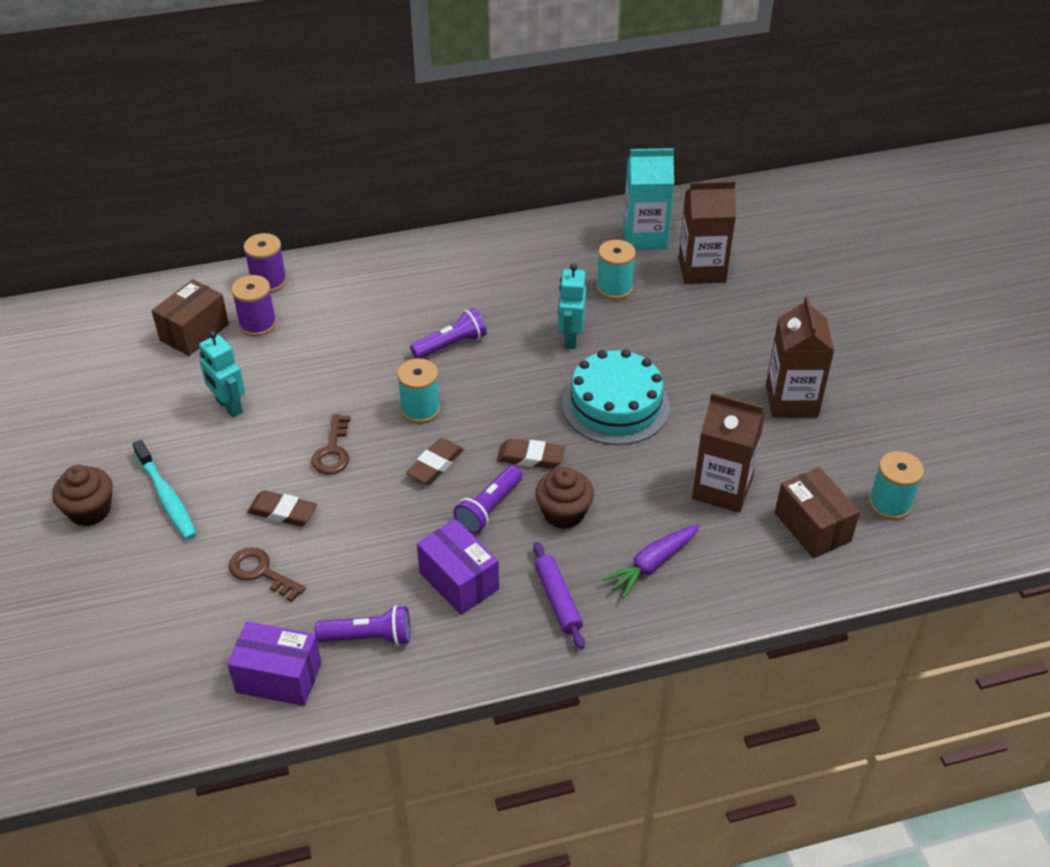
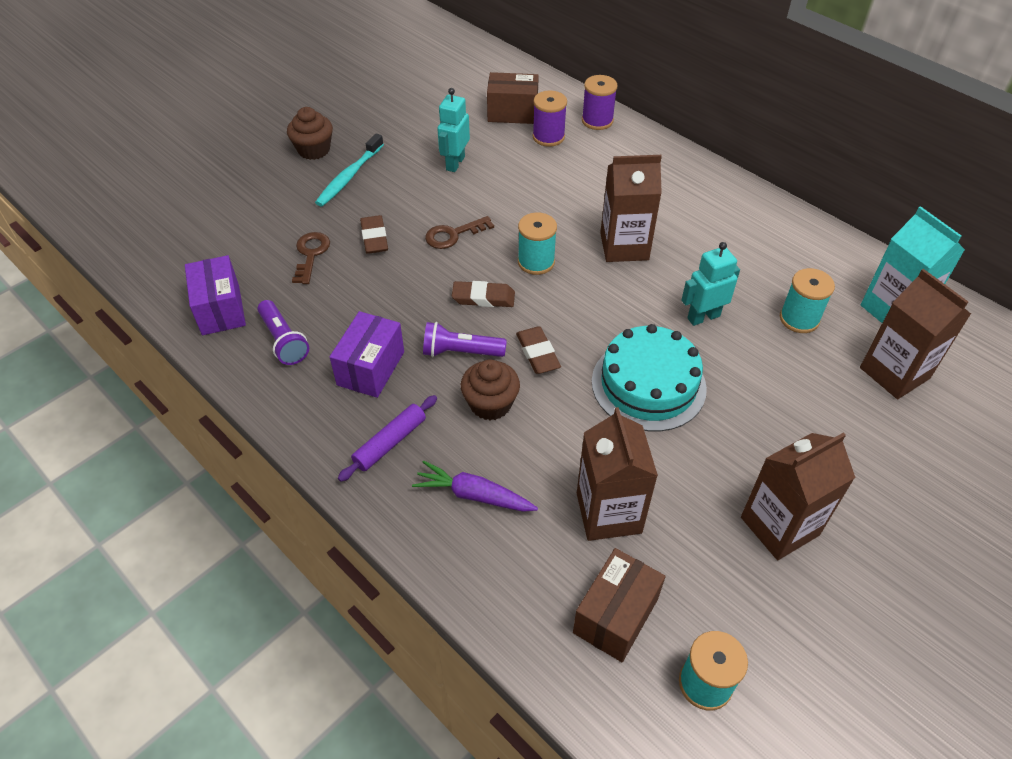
camera: 60 degrees right, 5 degrees up
purple flashlight [410,308,487,359] -> brown carton [600,155,662,262]

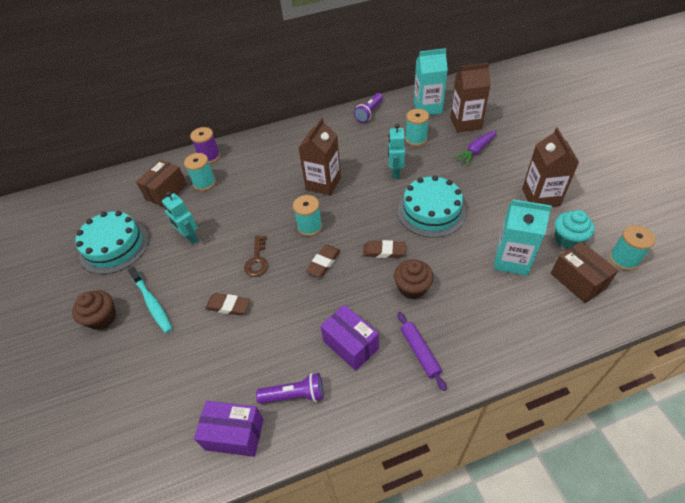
camera: 60 degrees left, 0 degrees up
brown key [292,232,330,284] -> none
purple carrot [412,460,538,512] -> purple carrot moved to [454,130,497,165]
purple flashlight [423,322,507,357] -> purple flashlight moved to [354,93,383,123]
purple spool [532,90,567,147] -> turquoise spool [184,153,216,191]
brown carton [577,407,658,541] -> turquoise carton [494,199,552,276]
none -> turquoise cake [75,211,149,274]
none -> turquoise cupcake [555,210,595,249]

